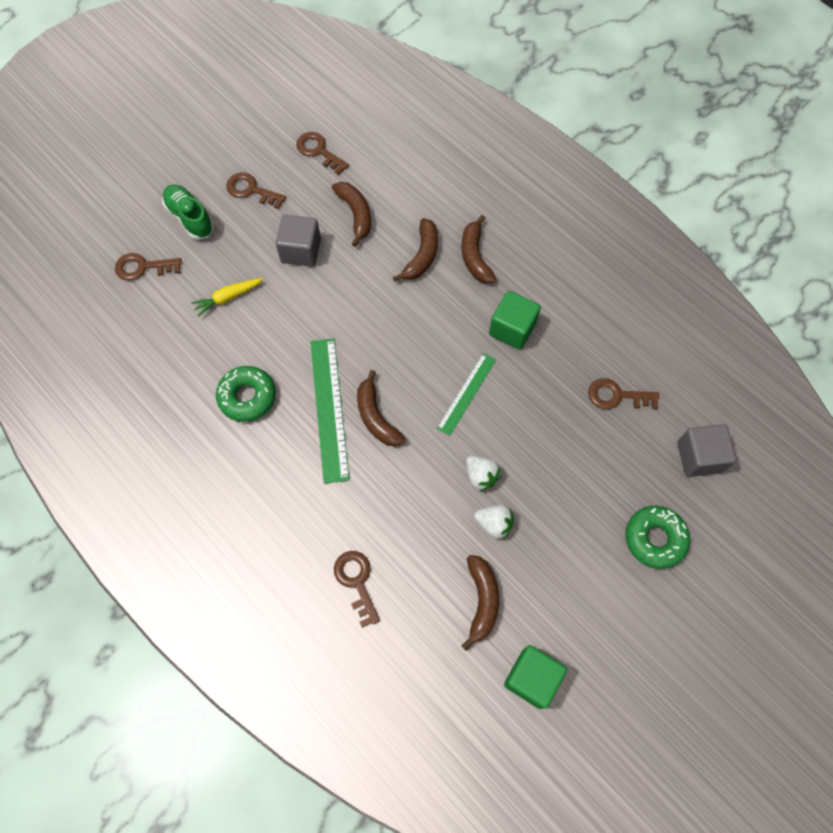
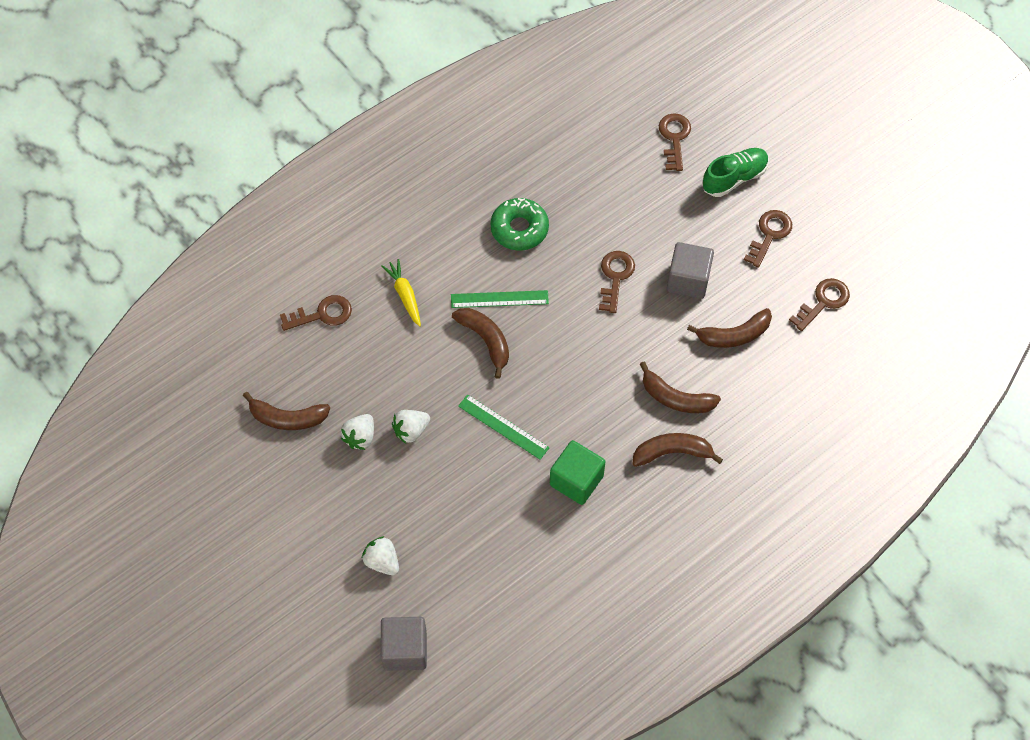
camera: 95 degrees right, 5 degrees down
yellow carrot [191,278,263,317] -> yellow carrot moved to [381,259,421,327]
green ruler [311,338,349,484] -> green ruler [451,290,549,308], size x0.62
brown banana [357,370,406,446] -> brown banana turned 75 degrees clockwise [452,308,509,379]
green cube [504,645,567,709] -> none
brown key [588,378,660,409] -> brown key moved to [599,251,635,313]
green donut [625,506,690,569] -> none
none -> white strawberry [361,536,399,575]

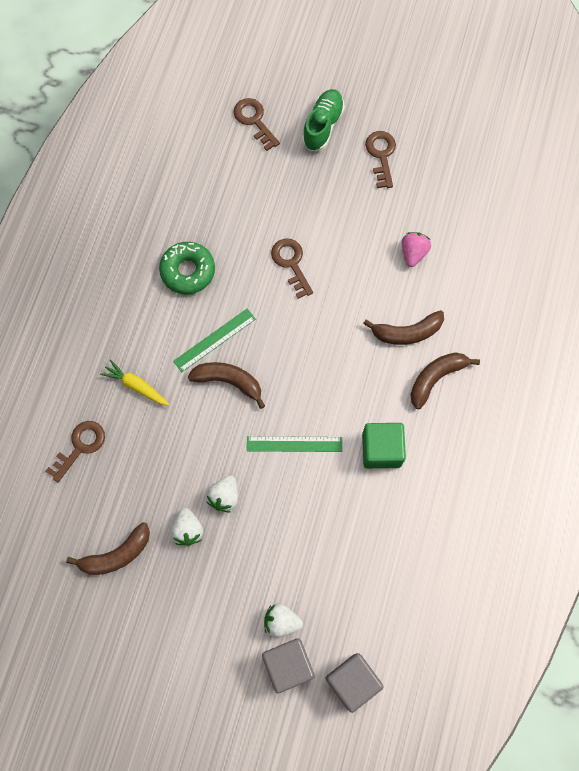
camera: 35 degrees left, 10 degrees up
grey cube [667,242,714,299] -> grey cube moved to [262,638,315,693]
brown banana [687,308,772,348] -> pink strawberry [402,232,431,267]
brown key [789,278,850,331] -> none

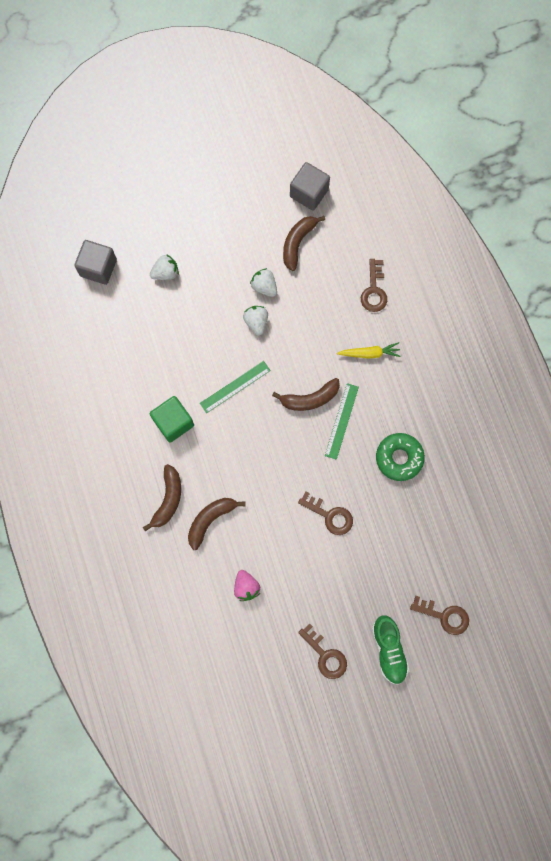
camera: 145 degrees right, 5 degrees up
grey cube [262,638,315,693] -> grey cube moved to [290,162,330,211]

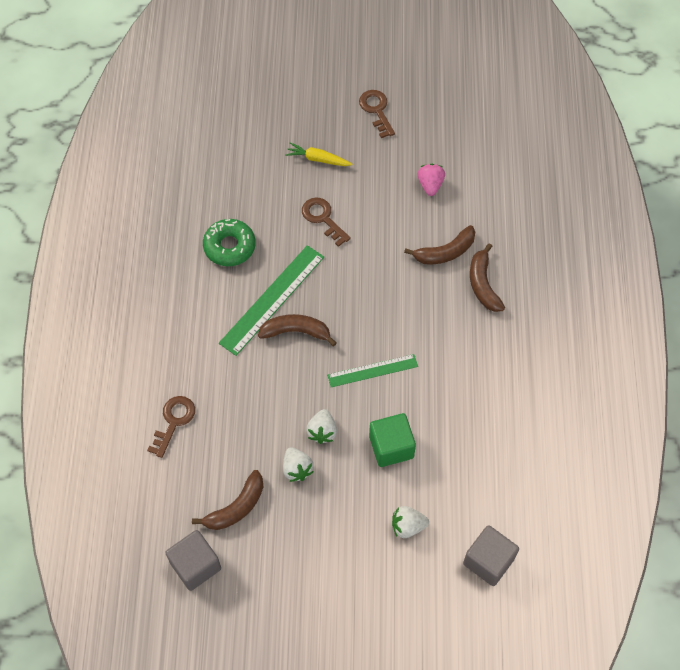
camera: 160 degrees left, 15 degrees down
brown banana [143,464,181,531] -> brown banana turned 45 degrees counterclockwise [470,243,505,312]
green cube [150,396,194,443] -> green cube moved to [369,413,416,467]
green ruler [325,383,359,460] -> green ruler [219,245,324,356], size x1.60
yellow carrot [337,342,401,359] -> yellow carrot moved to [285,143,353,166]
green shoe [372,615,409,685] -> none
brown key [410,596,469,635] -> none

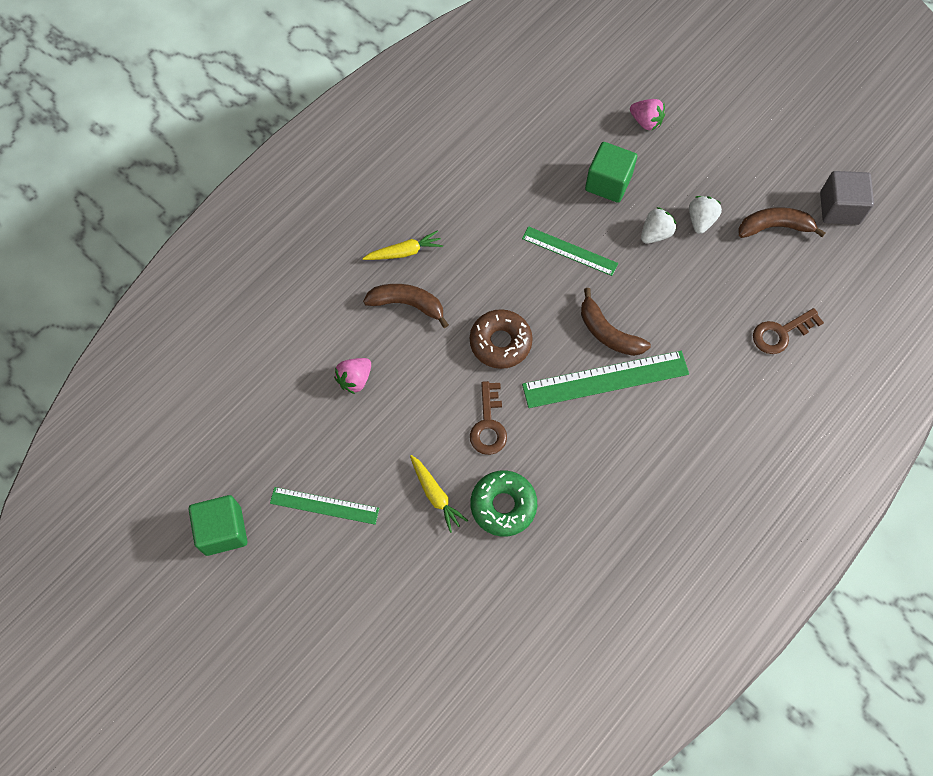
camera: 140 degrees left, 5 degrees up
green donut [203,219,256,266] -> green donut moved to [470,471,537,537]
brown key [359,90,395,138] -> green ruler [270,487,379,525]
white strawberry [392,506,429,538] -> pink strawberry [630,99,665,130]
grey cube [463,525,519,586] -> none
brown banana [470,243,505,312] -> yellow carrot [362,230,443,260]
none -> green cube [188,495,248,556]
none -> brown donut [470,309,533,369]

